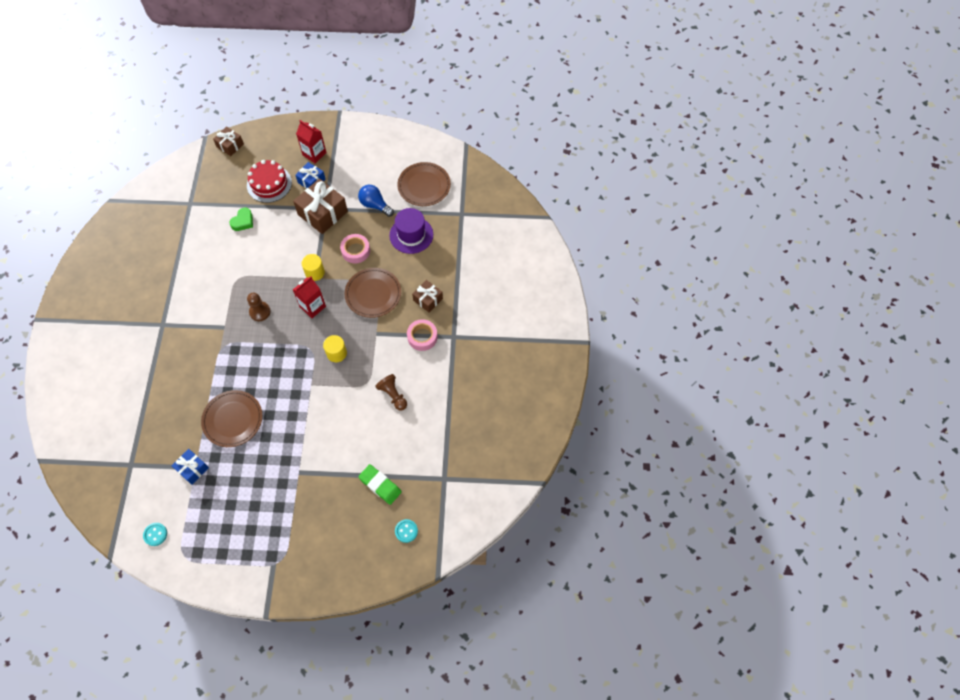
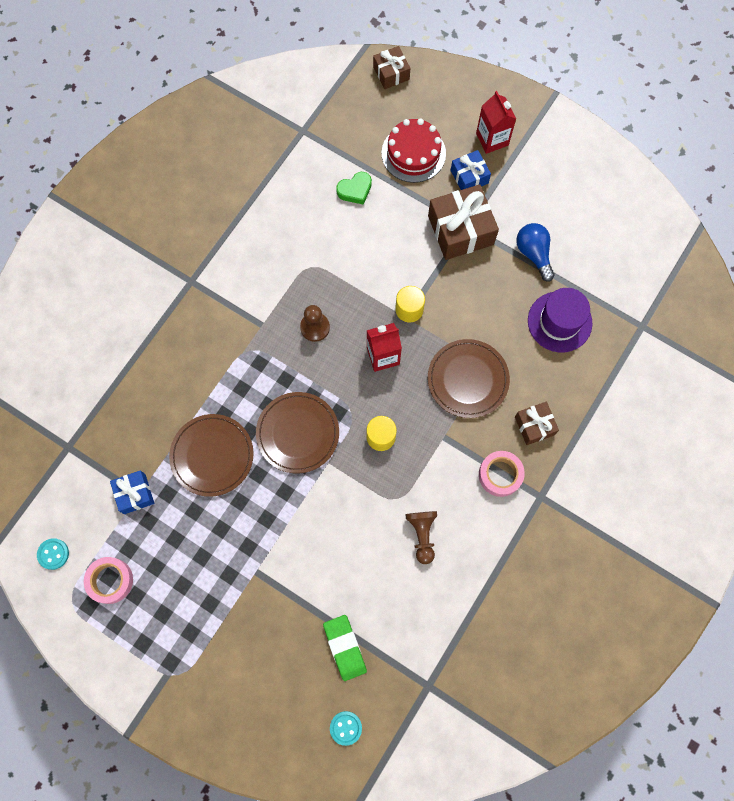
camera: 30 degrees right, 10 degrees up
pink tape [340,234,370,264] -> pink tape moved to [84,557,133,604]
brown plate [397,162,451,206] -> brown plate moved to [256,392,339,473]

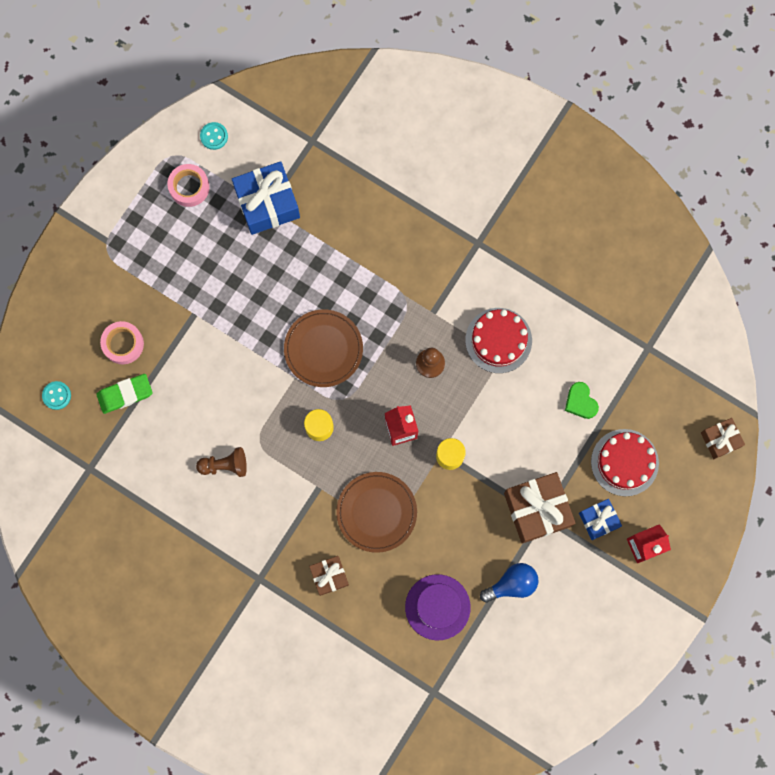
camera: 90 degrees right, 5 degrees up
blue gift [110,470,154,514] -> blue gift [232,161,300,235], size x1.76
brown plate [169,414,254,497] -> none
pink tape [479,451,525,497] -> pink tape moved to [100,321,144,364]
none -> red cake [465,308,532,373]

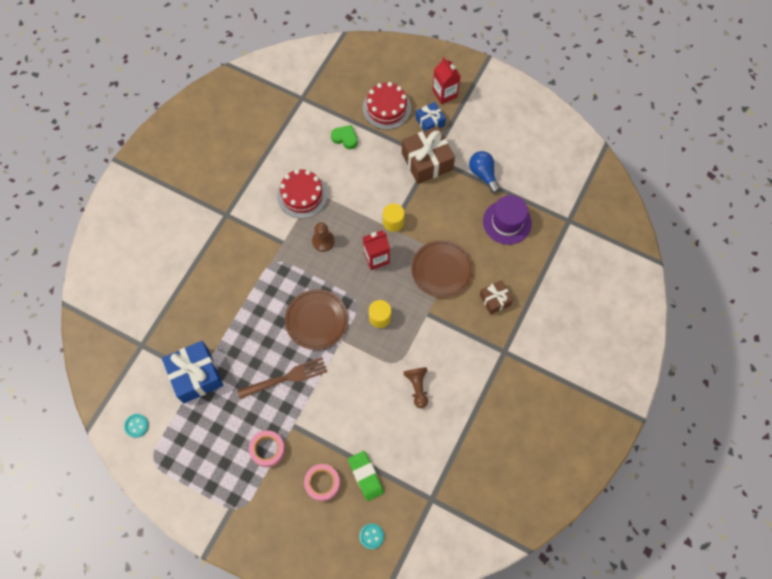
camera: 95 degrees left, 10 degrees down
pink tape [167,164,210,207] -> pink tape moved to [249,430,285,467]
green heart [565,382,599,419] -> green heart turned 120 degrees counterclockwise [331,125,358,149]
brown gift [701,418,745,459] -> none
none -> brown fork [237,357,327,399]

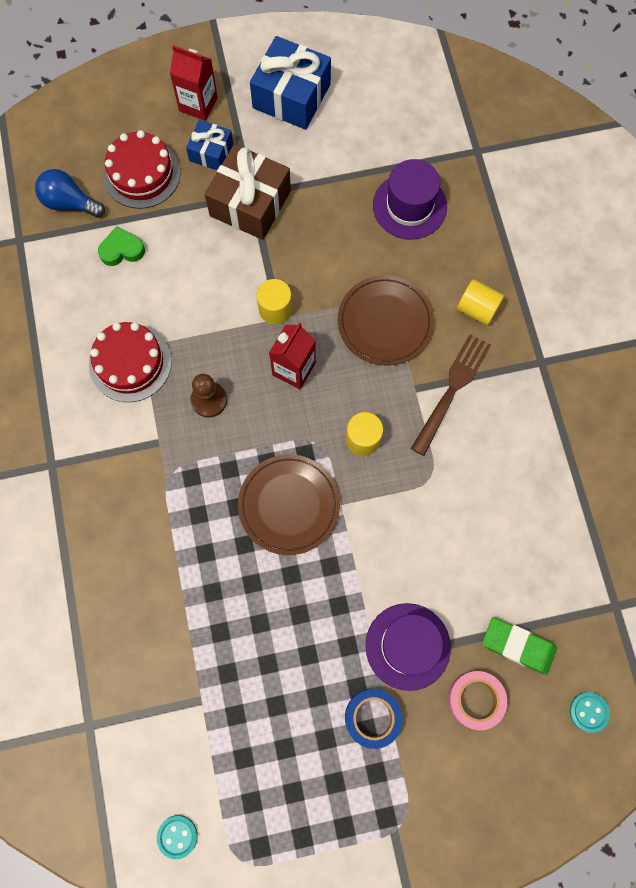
camera: 40 degrees left, 5 degrees up
blue gift [162,341,223,404] -> blue gift moved to [250,36,331,130]
brown fork [237,357,327,399] -> brown fork moved to [411,334,491,456]
pink tape [249,430,285,467] -> blue tape [345,689,403,749]
brown pawn [403,367,428,408] -> none
blue light bulb [469,151,500,193] -> blue light bulb moved to [35,169,105,218]
brown gift [480,280,513,315] -> yellow cylinder [457,279,504,326]
none -> purple hat [365,603,451,691]

